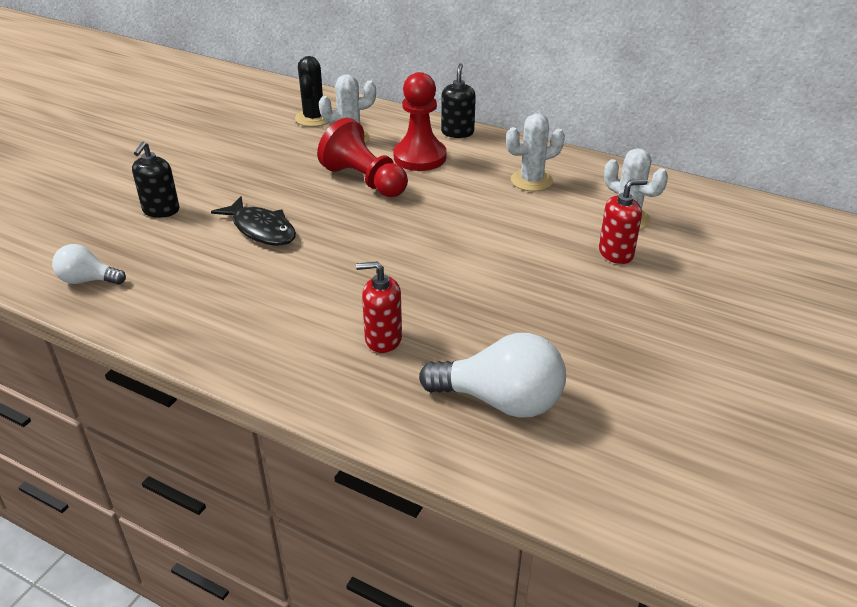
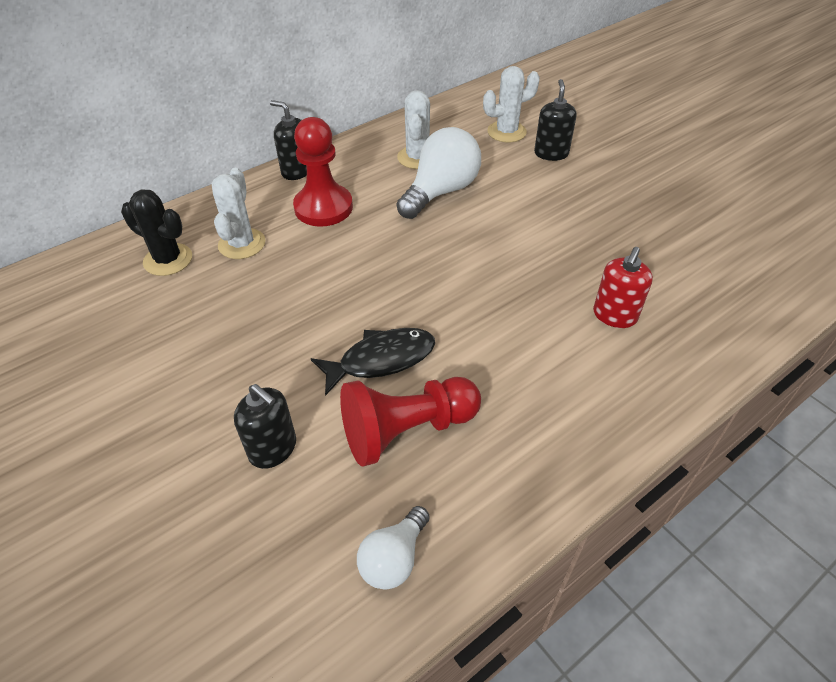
camera: 65 degrees left, 10 degrees up
red pawn [317,118,408,197] -> red pawn moved to [340,377,481,467]
white light bulb [419,333,566,418] -> white light bulb moved to [396,127,481,219]
red soap dispenser [599,179,647,264] -> black soap dispenser [534,79,577,161]

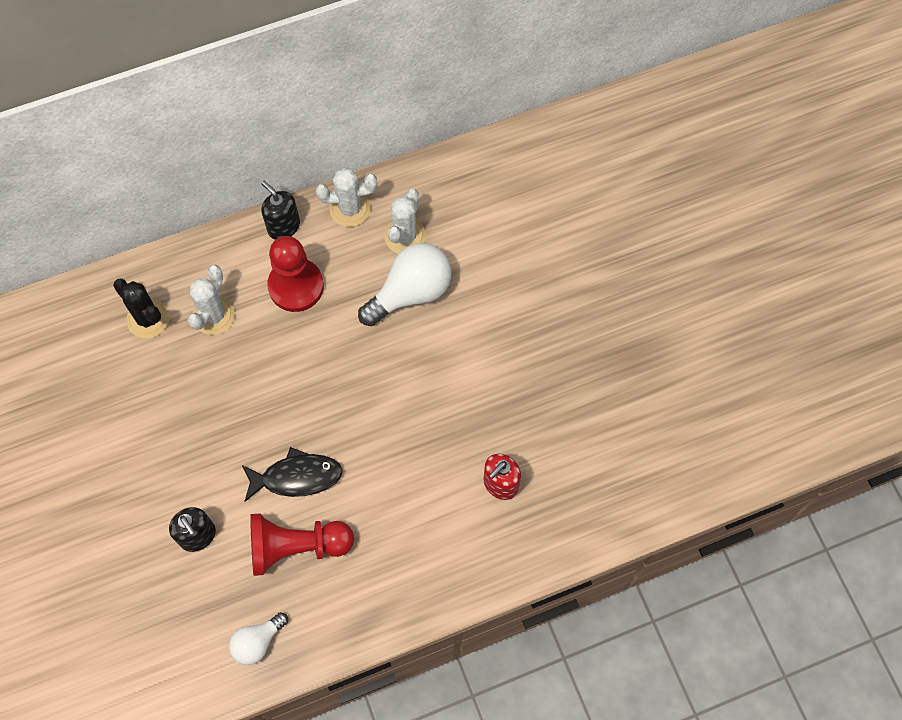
camera: 15 degrees right, 20 degrees up
white cactus [483,66,540,142] -> white cactus moved to [316,168,377,227]
black soap dispenser [534,79,577,161] -> none

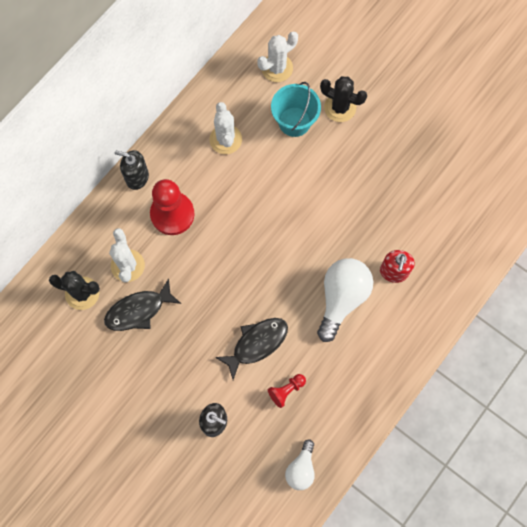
camera: 30 degrees left, 5 degrees up
red pawn [250,513,354,576] -> red pawn [268,374,306,408], size x0.49
white cactus [316,168,377,227] -> white cactus moved to [257,32,298,82]
white light bulb [358,243,451,326] -> white light bulb moved to [317,258,373,342]
none -> black fish [104,278,181,331]
none -> turquoise bucket [271,82,321,137]
none -> black cactus [320,76,367,122]

